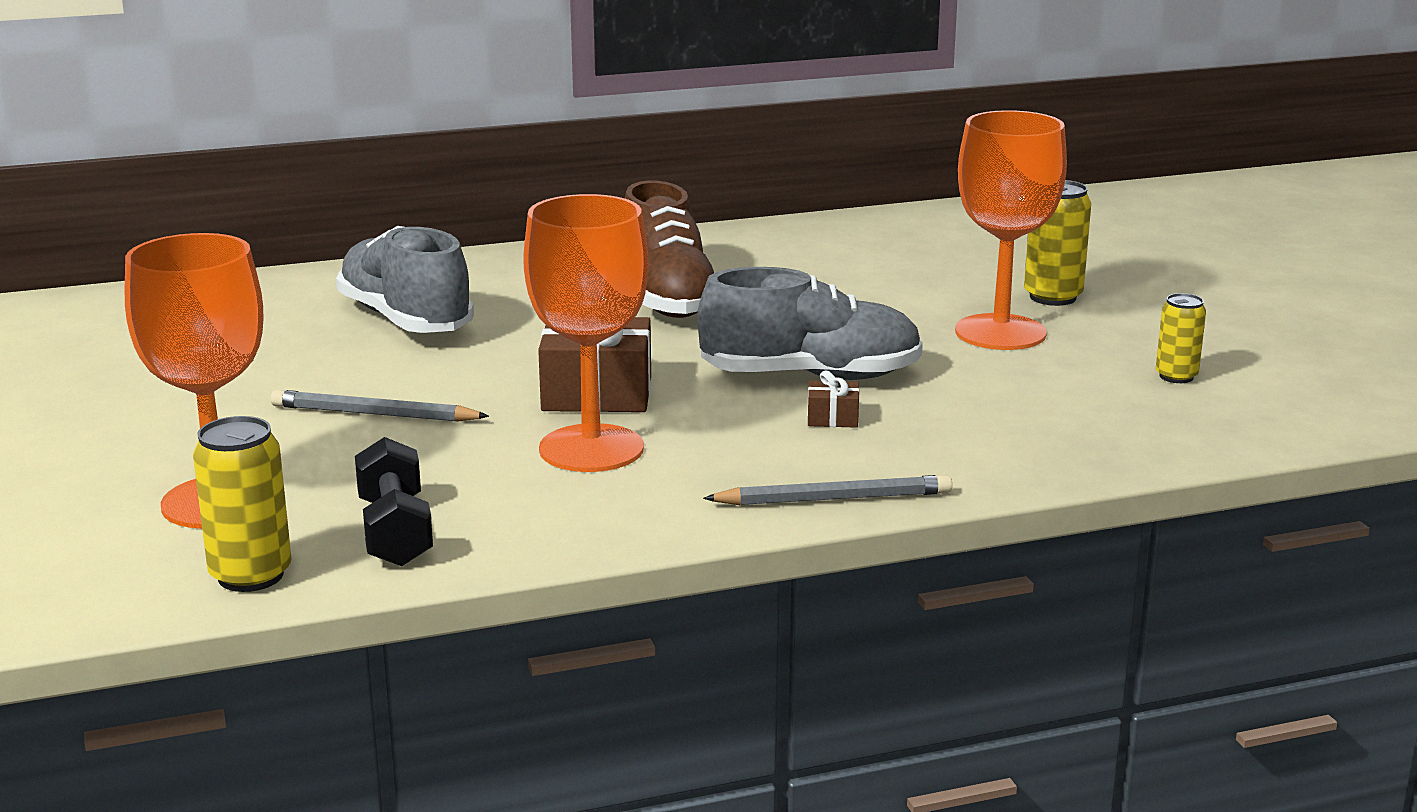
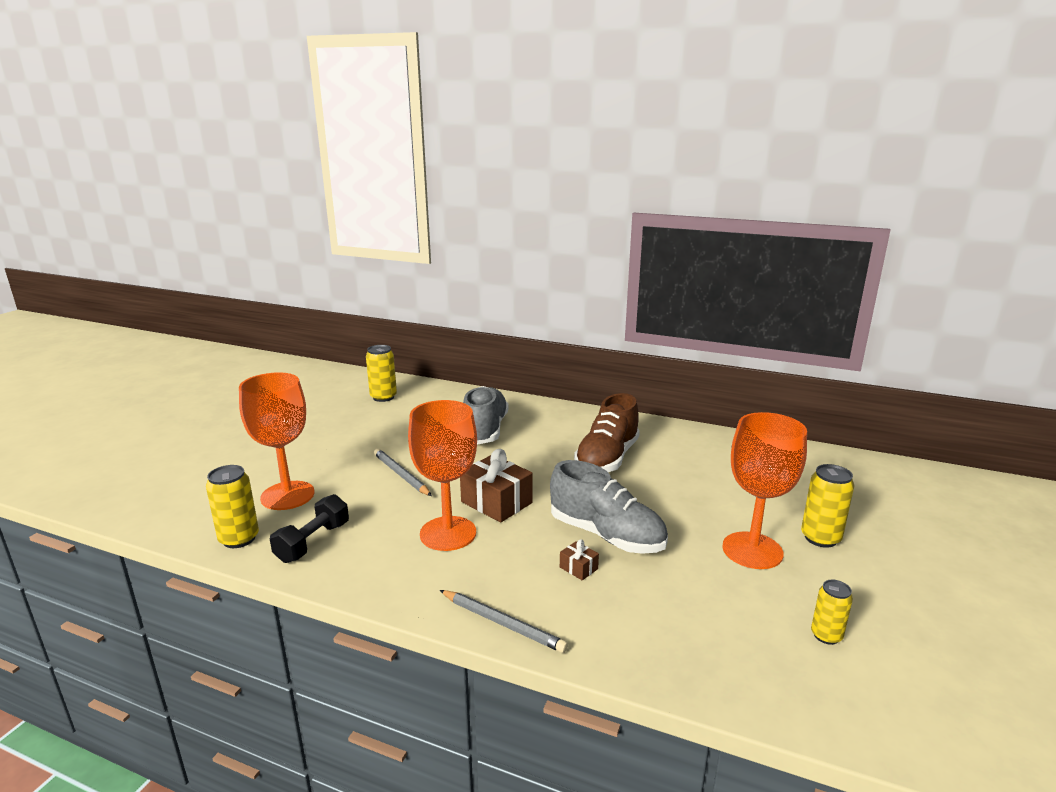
camera: 40 degrees right, 0 degrees up
none -> yellow can [366,345,397,402]

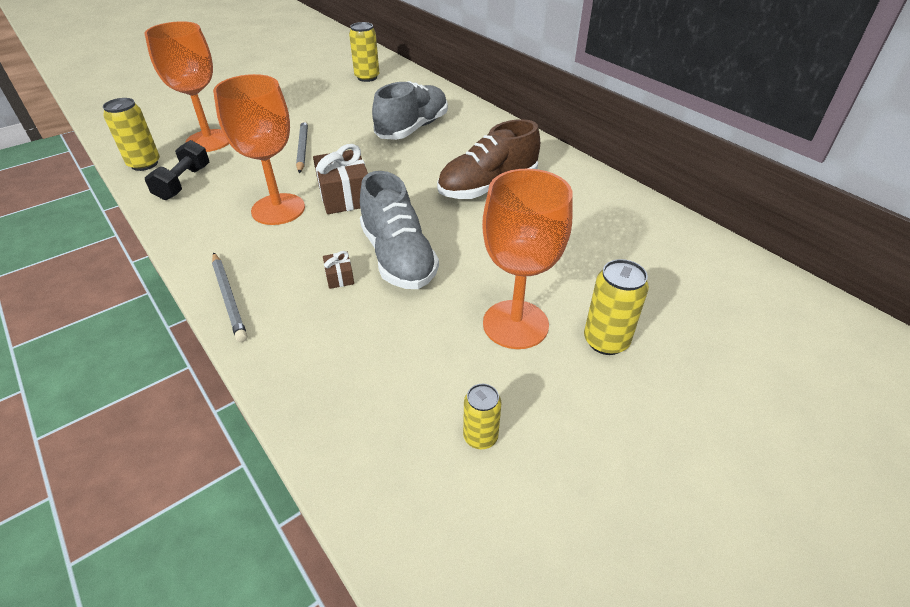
camera: 30 degrees right, 20 degrees up
black dumbbell [270,494,349,563] -> black dumbbell turned 45 degrees counterclockwise [145,140,209,200]

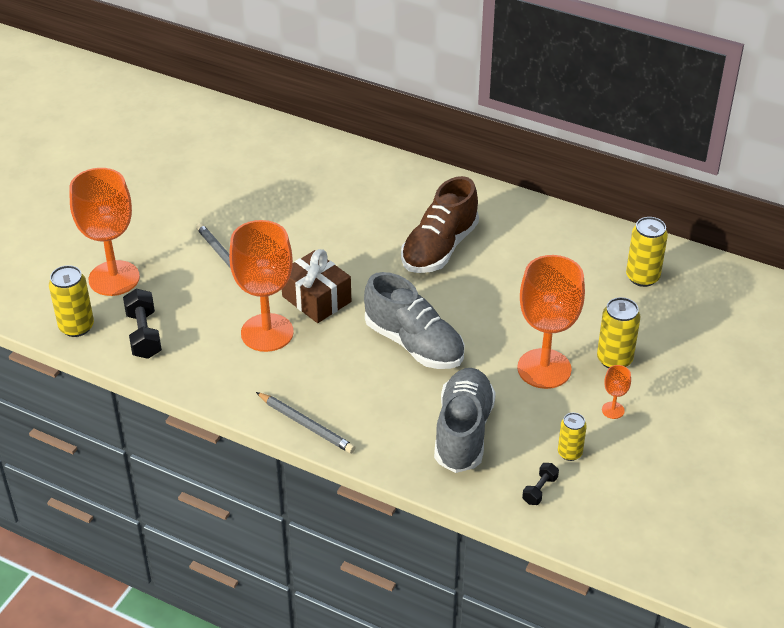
camera: 25 degrees left, 0 degrees up
brown gift [323,251,354,289] -> none
yellow can [349,22,379,82] -> yellow can moved to [626,217,668,287]
grey shoe [372,81,448,140] -> grey shoe moved to [434,368,496,473]
none -> black dumbbell [522,463,559,505]
none -> orange goblet [602,365,631,419]

